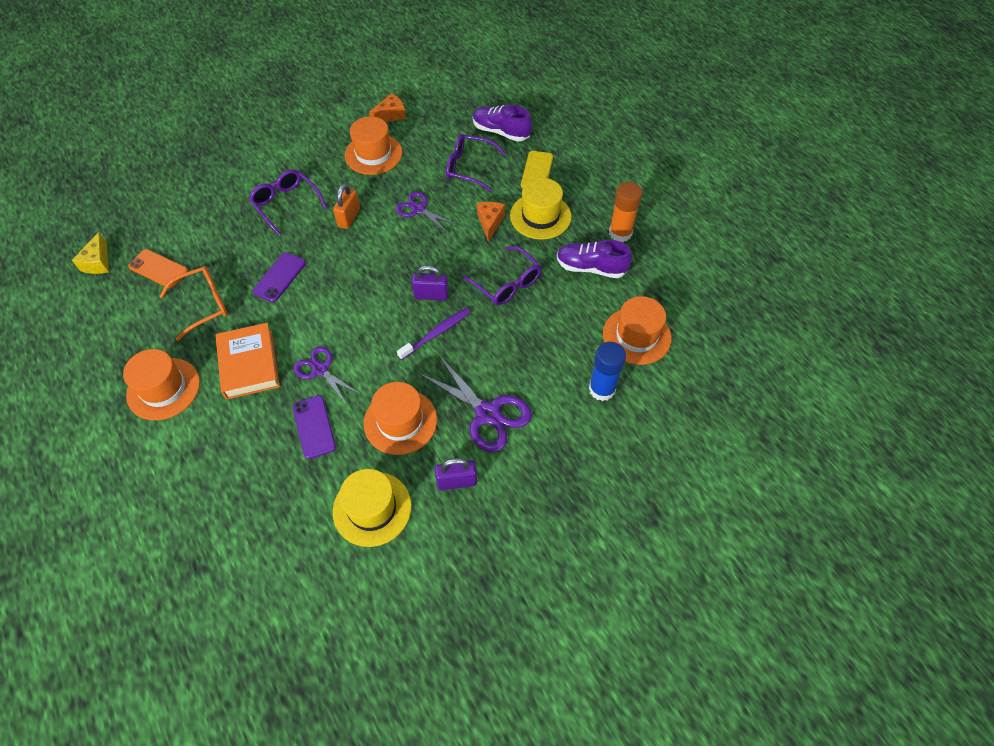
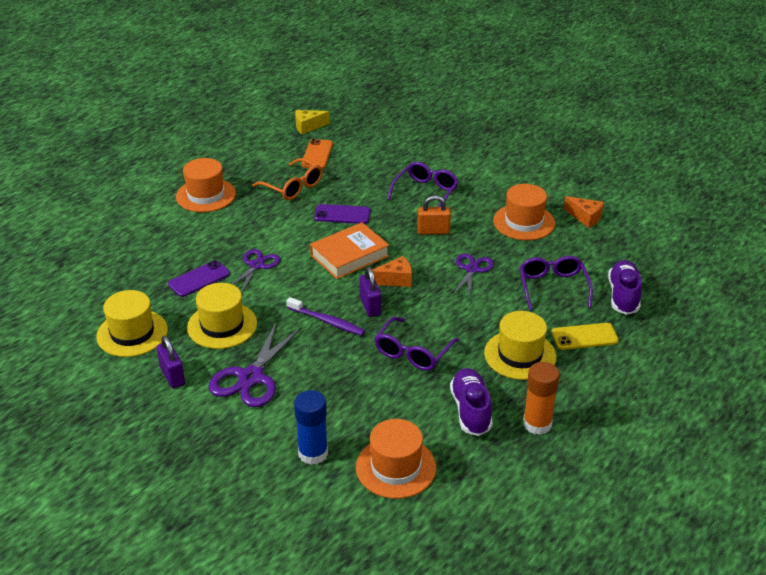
camera: 70 degrees right, 20 degrees down
orange book [215,323,280,399] -> orange book moved to [310,222,389,279]
orange hat [364,382,437,455] -> yellow hat [187,283,257,349]
orange cheese [477,202,505,242] -> orange cheese moved to [372,256,412,287]

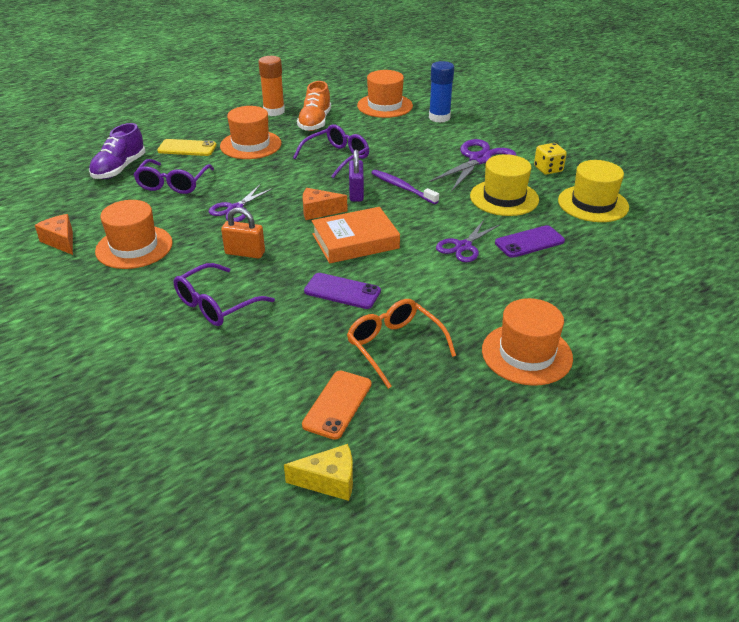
camera: 165 degrees left, 0 degrees up
purple padlock [157,336,185,388] -> yellow dice [534,143,567,175]
purple shoe [450,368,493,436] -> orange shoe [297,81,331,131]
yellow hat [484,311,556,380] -> orange hat [220,106,282,159]

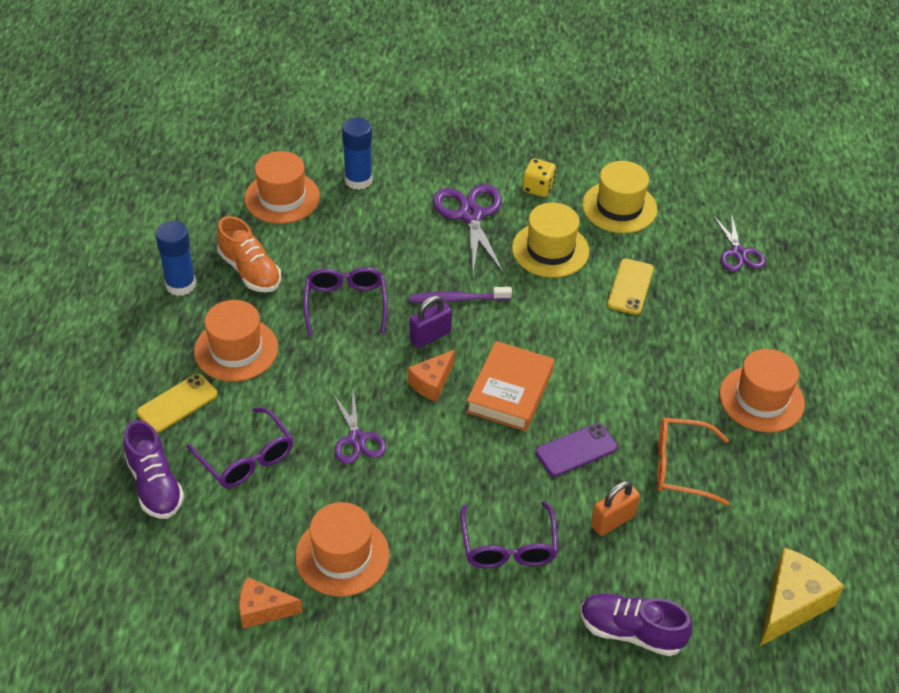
camera: 50 degrees left, 10 degrees up
orange padlock [221,207,265,259] -> orange padlock moved to [591,481,640,536]
orange glue stick [258,56,285,116] -> blue glue stick [155,221,196,296]
yellow cheese [284,444,353,501] -> yellow cheese [760,548,844,646], size x1.57
orange phone [302,370,372,440] -> none
purple padlock [349,150,364,202] -> purple padlock turned 75 degrees counterclockwise [409,296,452,348]
purple scissors [436,220,500,262] -> purple scissors moved to [713,212,766,272]
purple phone [495,225,565,258] -> yellow phone [607,258,654,315]
none -> purple shoe [580,594,692,656]

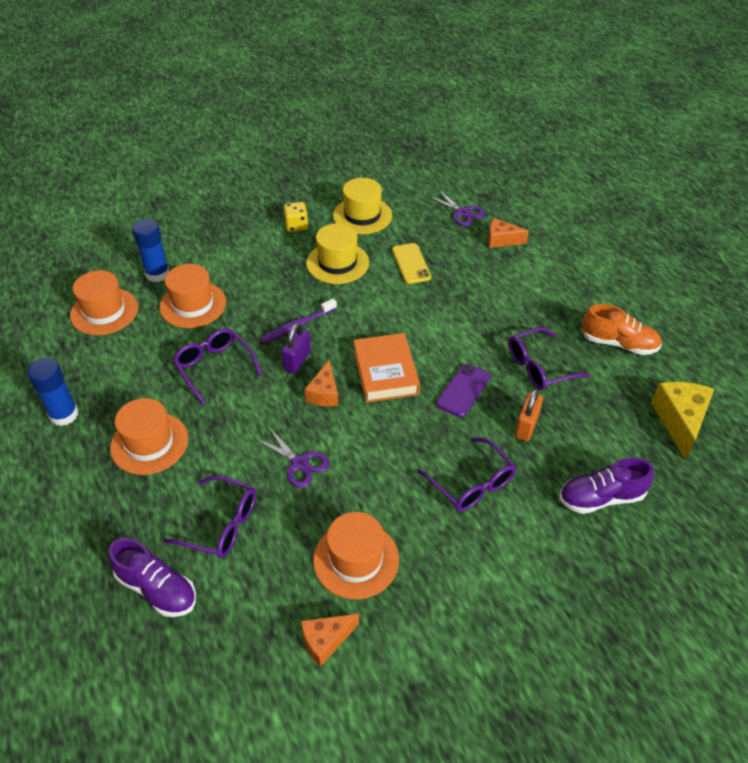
camera: 30 degrees left, 0 degrees up
yellow phone [137,374,218,433] -> none
orange shoe [217,216,281,292] -> orange shoe moved to [582,304,662,355]
purple scissors [433,184,504,274] -> none
orange glasses [657,418,729,506] -> purple glasses [508,327,590,390]
orange hat [719,349,805,433] -> orange hat moved to [159,264,226,328]
none -> orange cheese [488,218,529,248]

